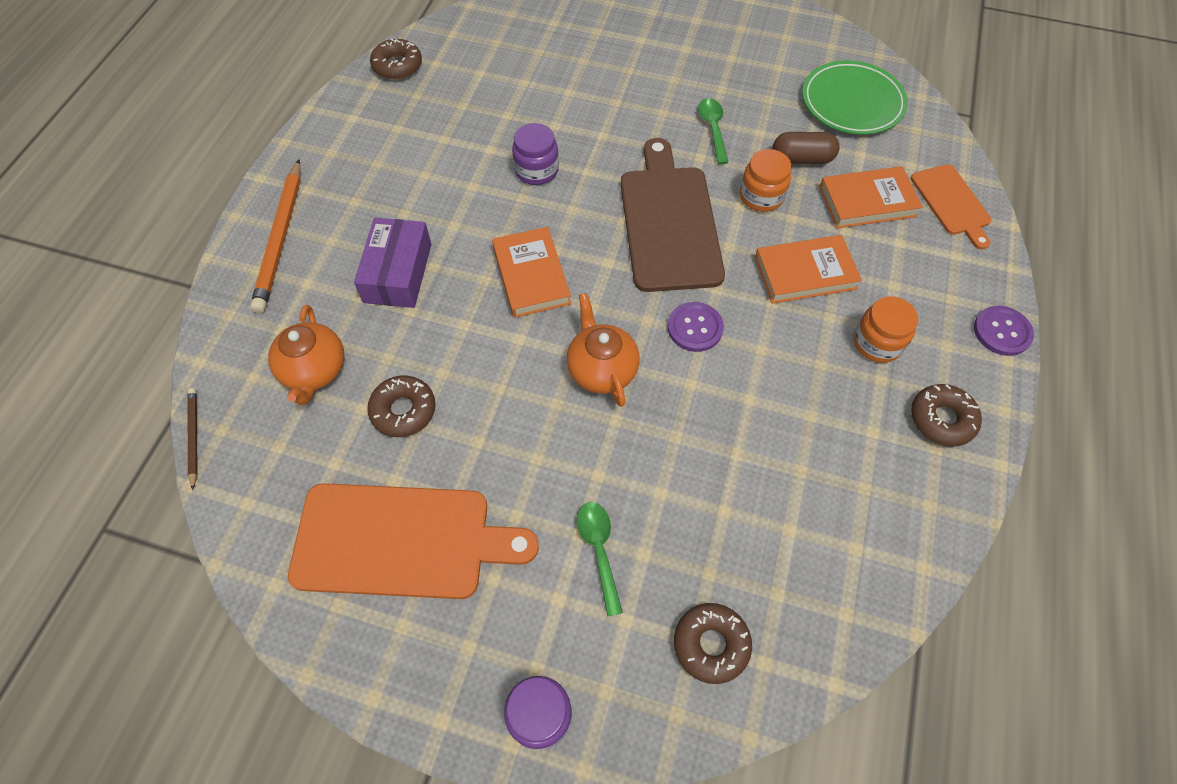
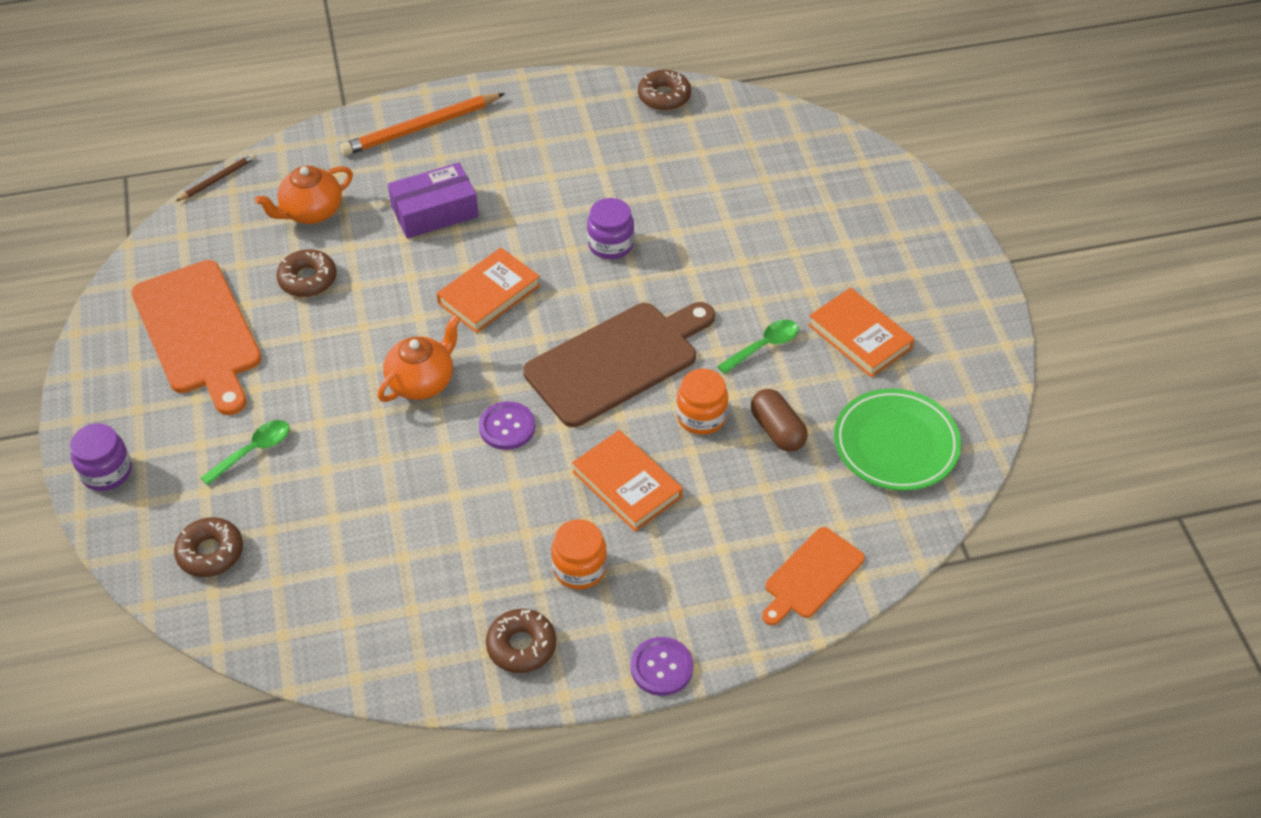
camera: 60 degrees right, 10 degrees down
orange book [819,166,923,229] -> orange book moved to [808,288,914,378]

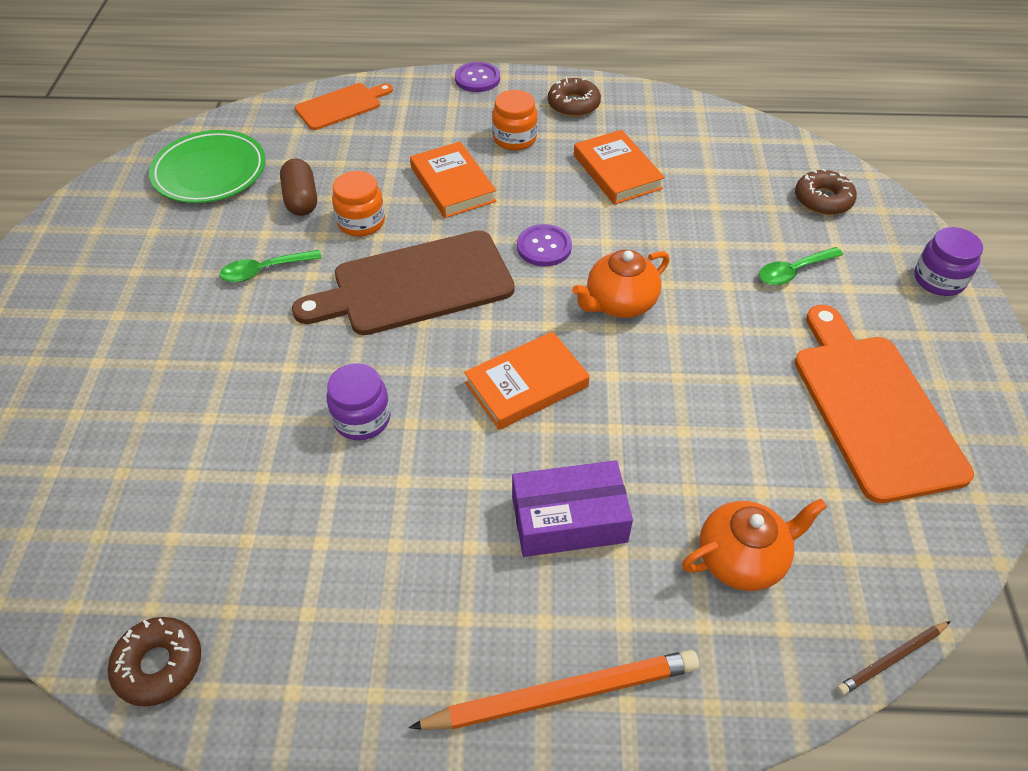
camera: 165 degrees left, 0 degrees up
brown donut [276,249,336,297] -> none
orange book [808,288,914,378] -> orange book moved to [574,130,665,205]

